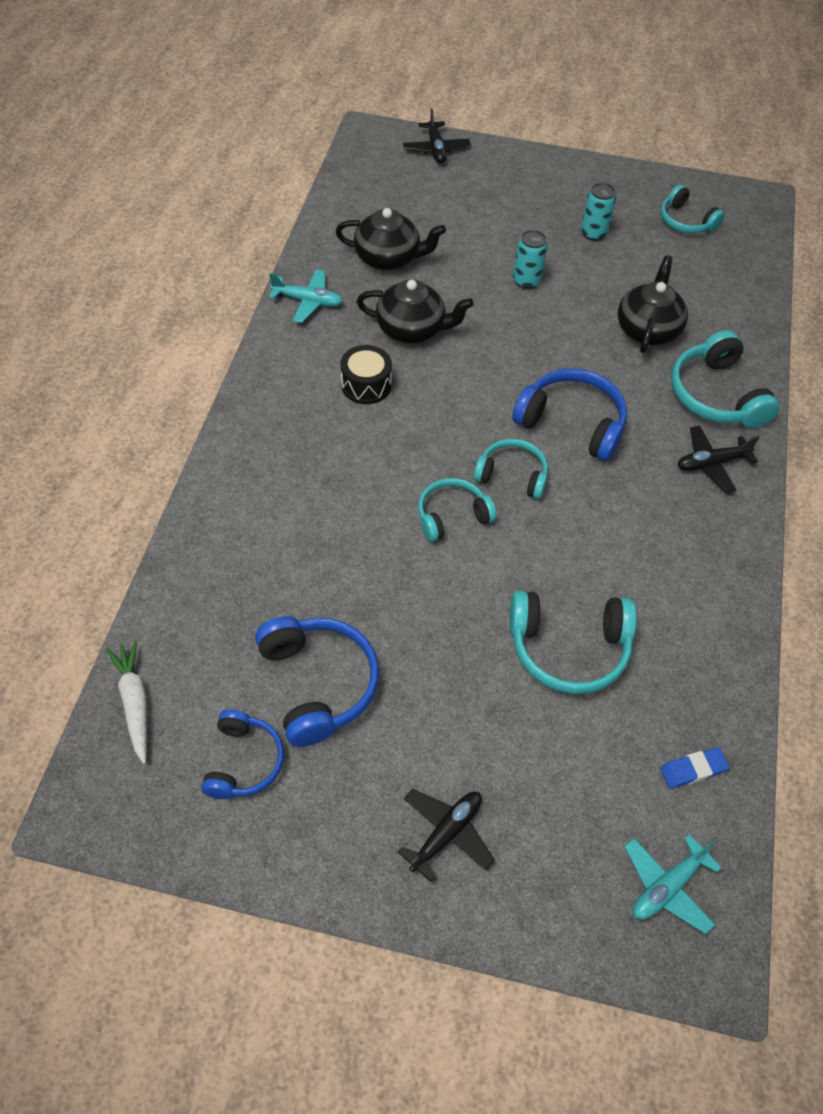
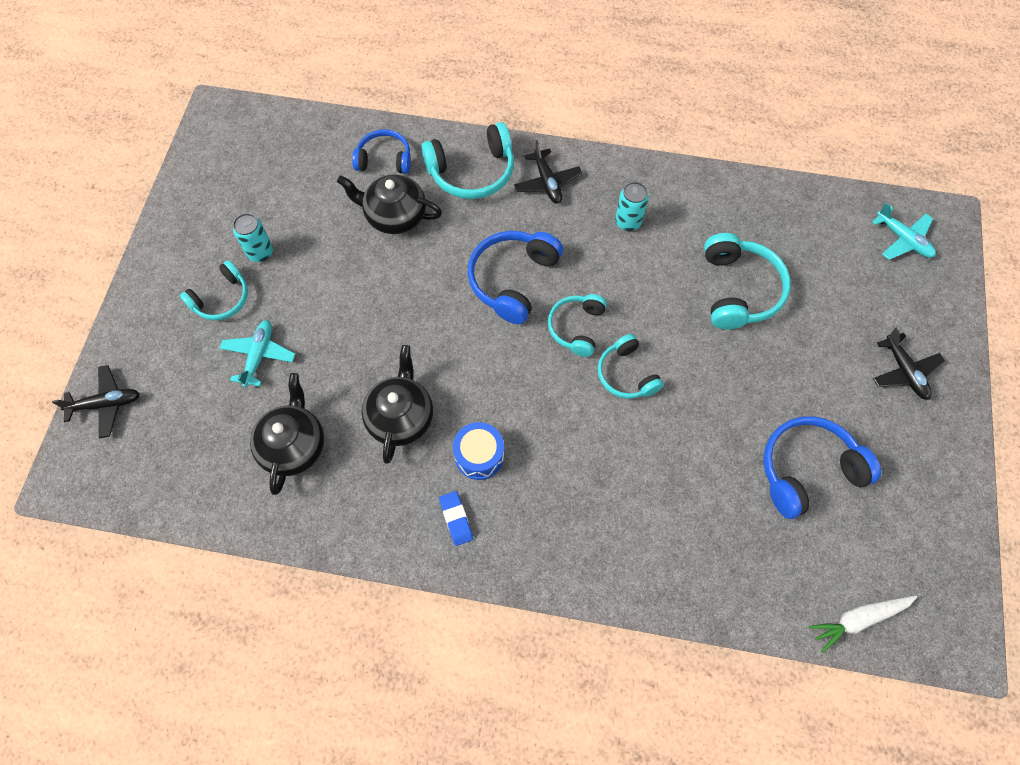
camera: 90 degrees left, 10 degrees up
blue headphones [201,709,284,799] -> blue headphones moved to [352,129,411,174]
turquoise plane [269,269,343,323] -> turquoise plane moved to [219,320,295,387]
black drum [340,345,392,404] -> blue drum [453,422,504,480]
black plane [398,789,494,882] -> black plane turned 150 degrees counterclockwise [873,327,945,400]
turquoise can [513,230,548,289] -> turquoise can moved to [615,182,649,231]
blue eraser [660,747,730,789] -> blue eraser moved to [439,491,473,546]
turquoise headphones [661,185,725,233] -> turquoise headphones moved to [180,260,248,321]

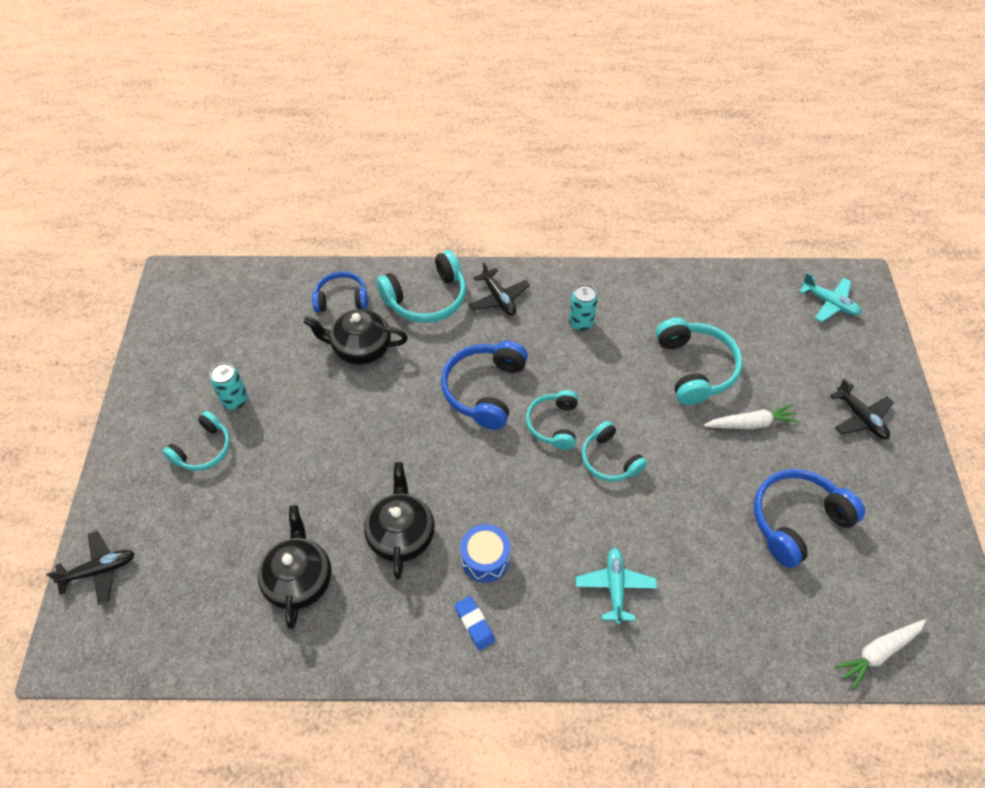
camera: 10 degrees left, 10 degrees down
turquoise plane [219,320,295,387] -> turquoise plane moved to [576,547,657,624]
none -> white carrot [704,404,800,429]

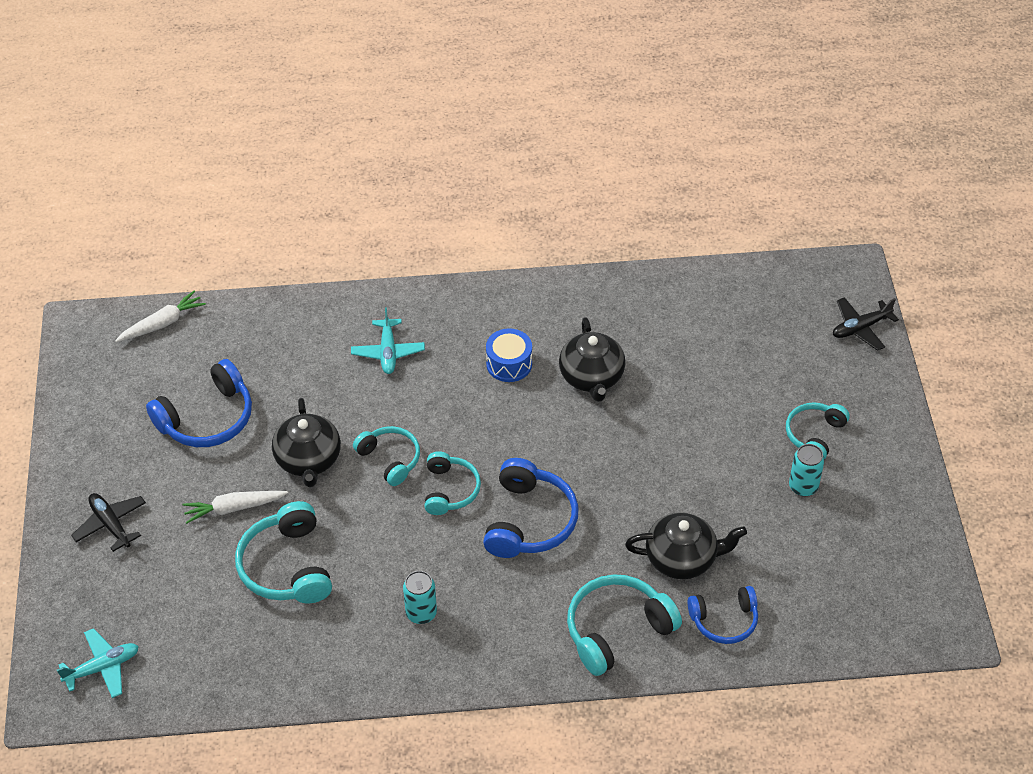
camera: 175 degrees right, 5 degrees down
black teapot [258,505,332,629] -> black teapot moved to [272,398,341,487]
blue eraser [455,596,495,650] -> none
black plane [469,262,530,316] -> none
turquoise plane [799,273,861,322] -> turquoise plane turned 120 degrees clockwise [57,628,139,698]

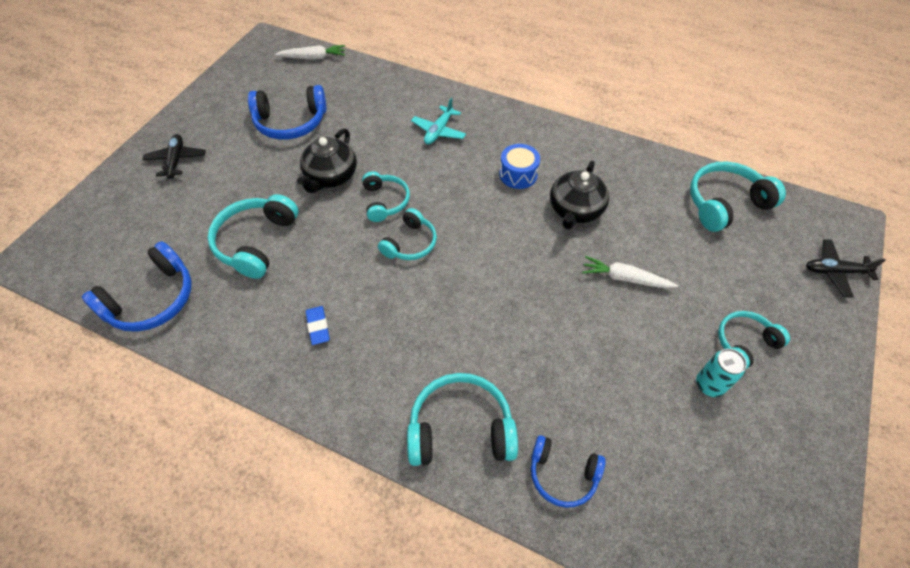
camera: 30 degrees right, 5 degrees up
turquoise plane [57,628,139,698] -> none
white carrot [182,491,288,524] -> white carrot moved to [582,256,678,288]
turquoise can [403,571,437,624] -> blue eraser [306,306,330,345]
blue headphones [483,458,579,558] -> blue headphones moved to [82,241,192,332]
black teapot [625,512,747,579] -> none
none -> turquoise headphones [690,161,786,232]

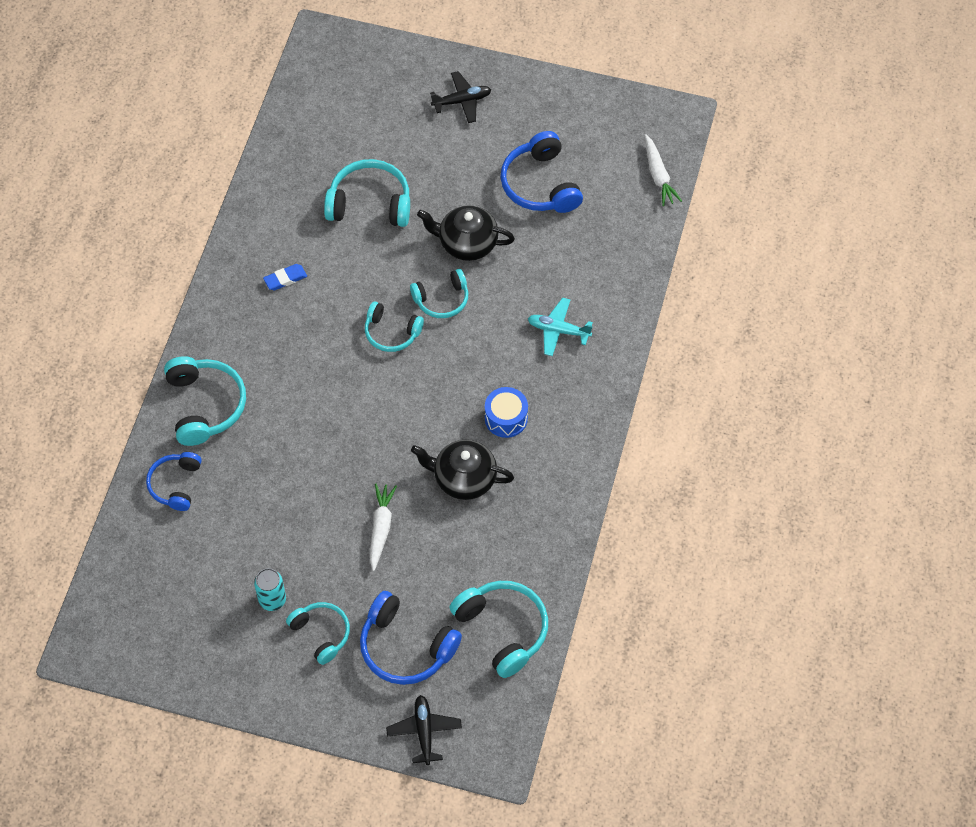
camera: 80 degrees right, 5 degrees up
blue headphones [82,241,192,332] -> blue headphones moved to [360,591,462,685]

